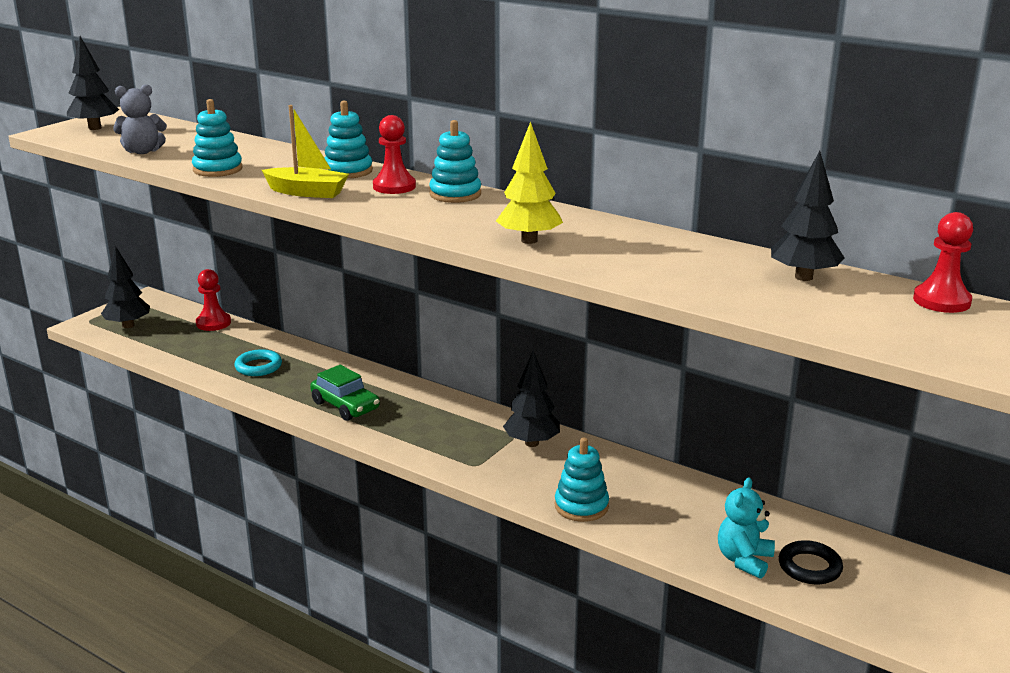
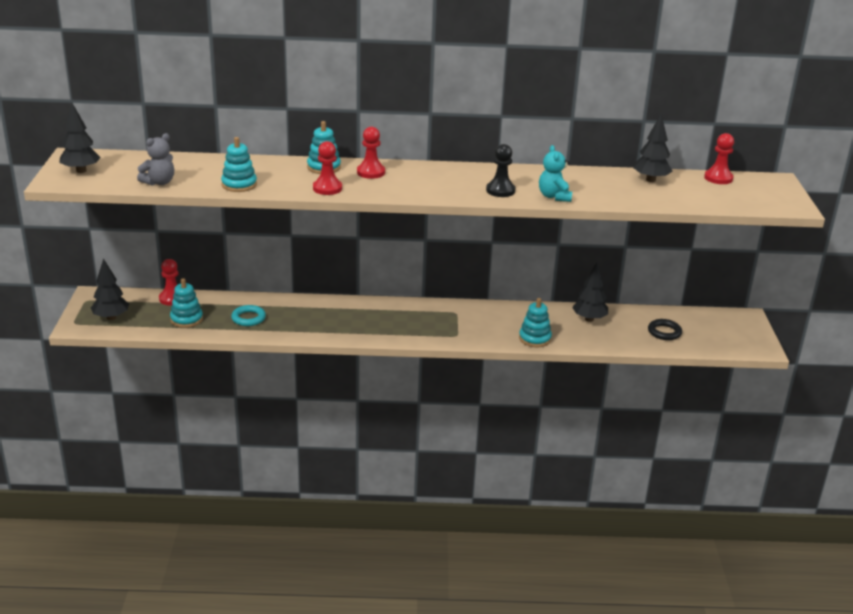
camera: 35 degrees left, 5 degrees up
yellow boat [262,105,349,198] -> red pawn [313,141,342,195]
green car [310,365,380,421] -> none
turquoise stacking toy [429,120,481,203] -> turquoise stacking toy moved to [170,278,203,328]
yellow tree [496,121,563,244] -> black pawn [486,144,516,197]
black tree [503,351,560,447] -> black tree moved to [572,263,608,322]
turquoise teddy bear [718,477,775,579] -> turquoise teddy bear moved to [539,145,572,202]

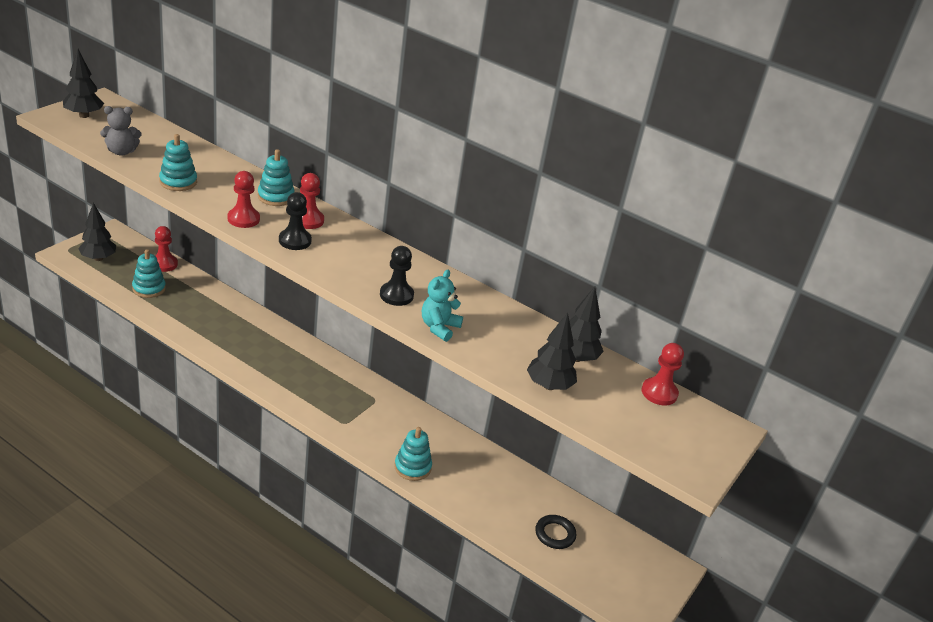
camera: 30 degrees right, 5 degrees up
turquoise ring [231,305,266,326] -> none
black tree [572,263,608,322] -> black tree moved to [527,313,577,390]
none -> black pawn [279,192,312,250]

